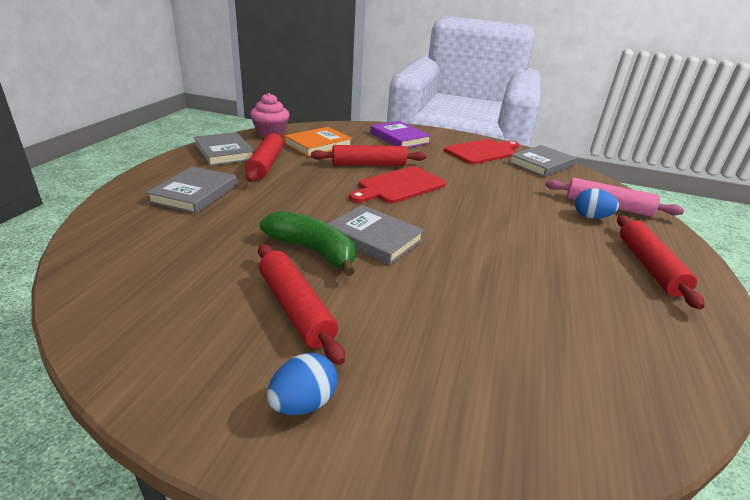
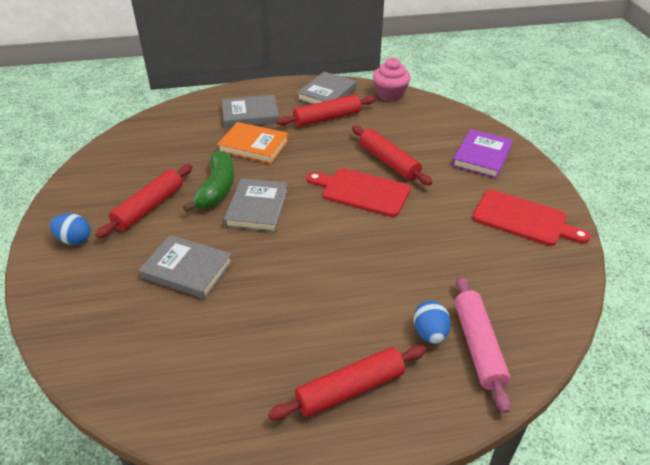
camera: 65 degrees right, 10 degrees up
orange book [284,127,352,157] -> orange book moved to [217,122,289,164]
grey book [509,145,576,177] -> grey book moved to [139,235,233,299]

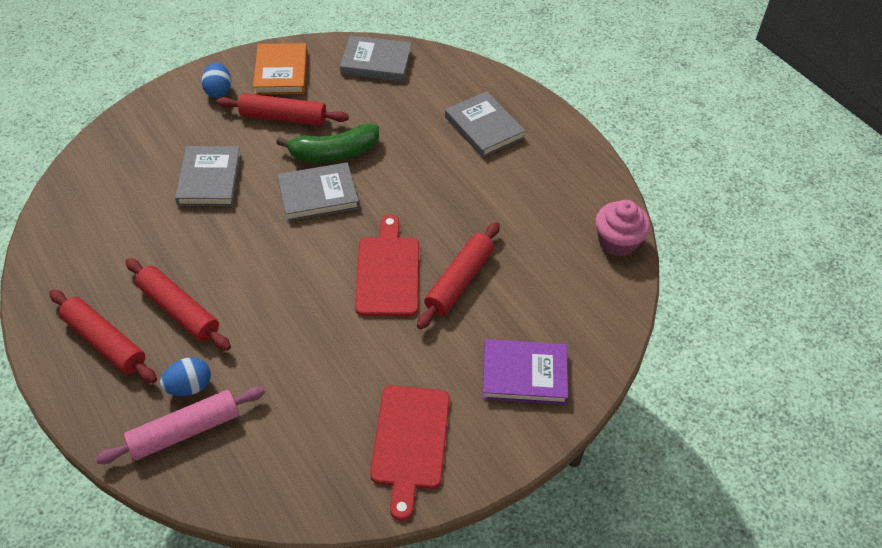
camera: 65 degrees right, 10 degrees up
orange book [217,122,289,164] -> orange book moved to [253,43,307,95]
red rolling pin [276,94,376,127] -> red rolling pin moved to [126,258,231,351]
grey book [297,72,356,105] -> grey book moved to [340,35,412,82]

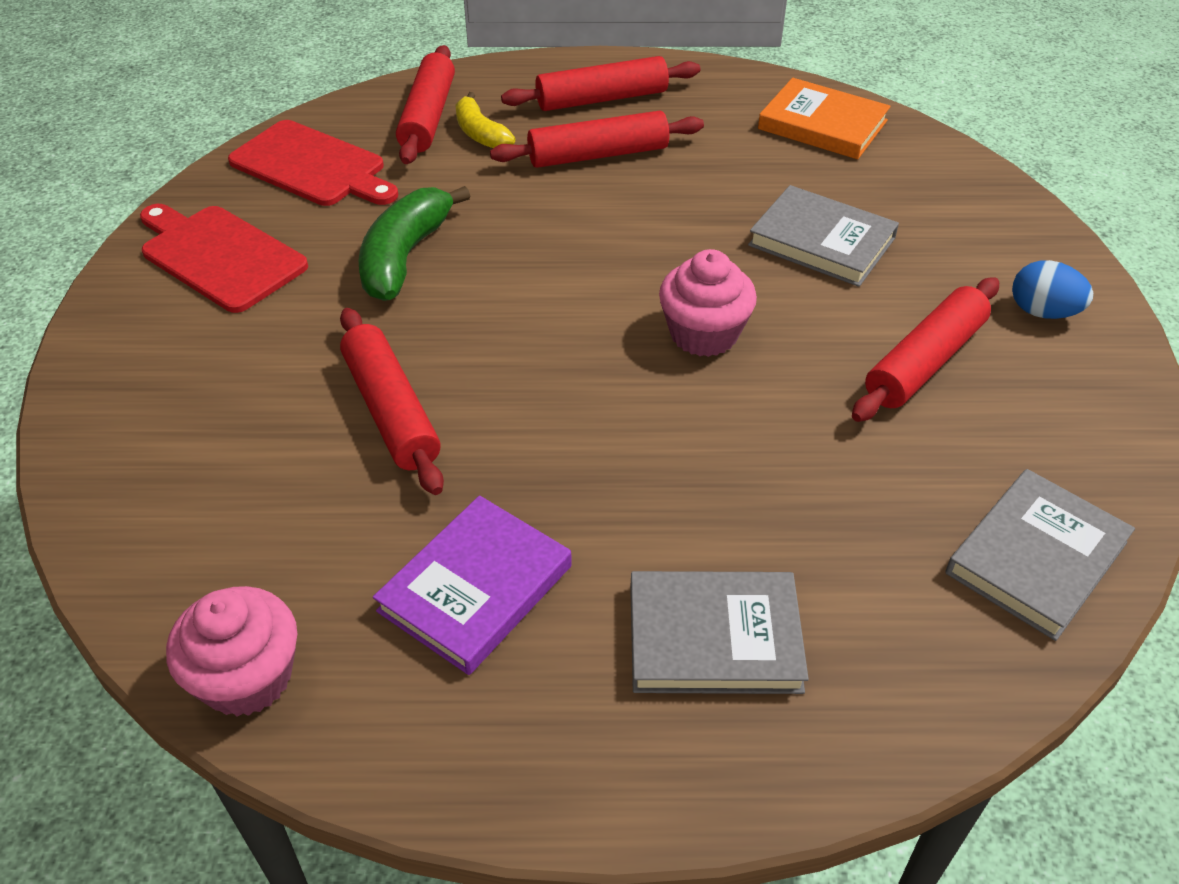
camera: 125 degrees right, 5 degrees down
pink rolling pin [95,387,265,464] -> red rolling pin [396,45,455,164]
blue egg [160,357,211,396] -> yellow banana [455,92,515,148]
orange book [253,43,307,95] -> orange book moved to [758,78,891,159]
green banana [276,123,379,163] -> green banana moved to [358,186,470,301]
grey book [277,162,359,222] -> pink cupcake [659,249,757,357]
red cutting board [355,215,419,317] -> red cutting board moved to [228,120,398,206]
purple book [482,339,568,405] -> purple book moved to [373,496,572,675]

